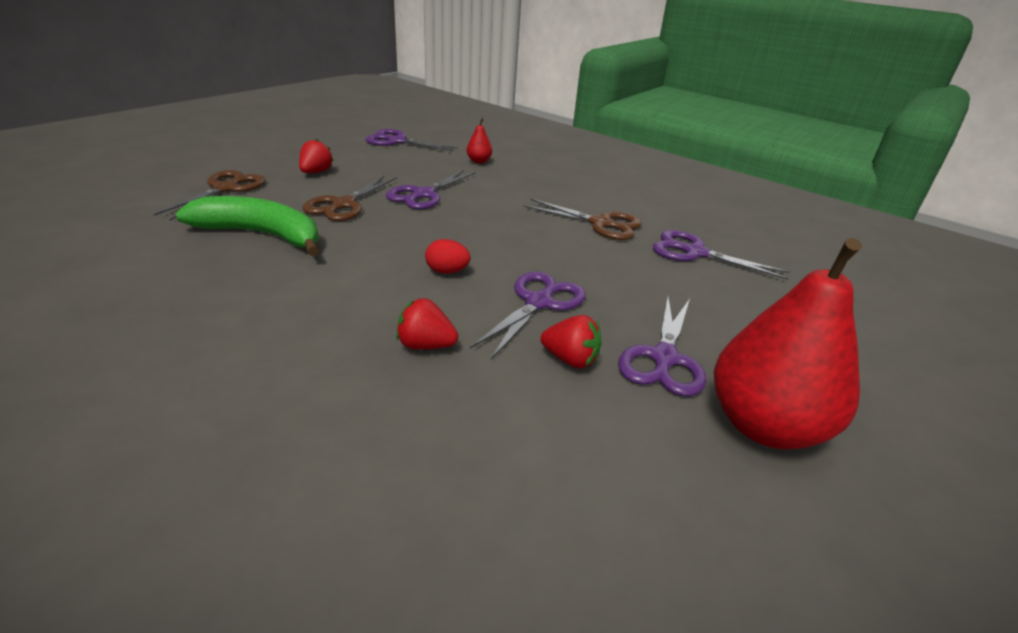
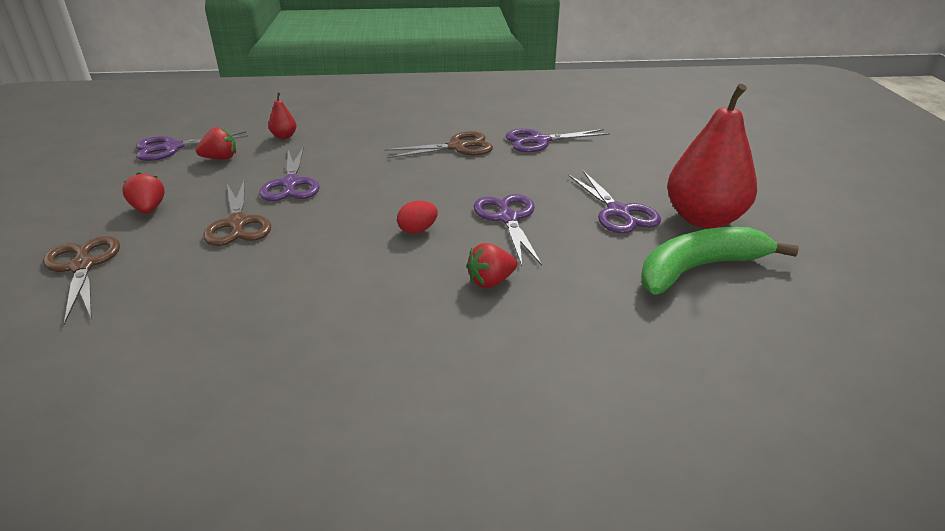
camera: 40 degrees left, 0 degrees up
green banana [176,196,319,256] -> green banana moved to [641,227,799,295]
red strawberry [541,315,602,369] -> red strawberry moved to [195,127,236,159]

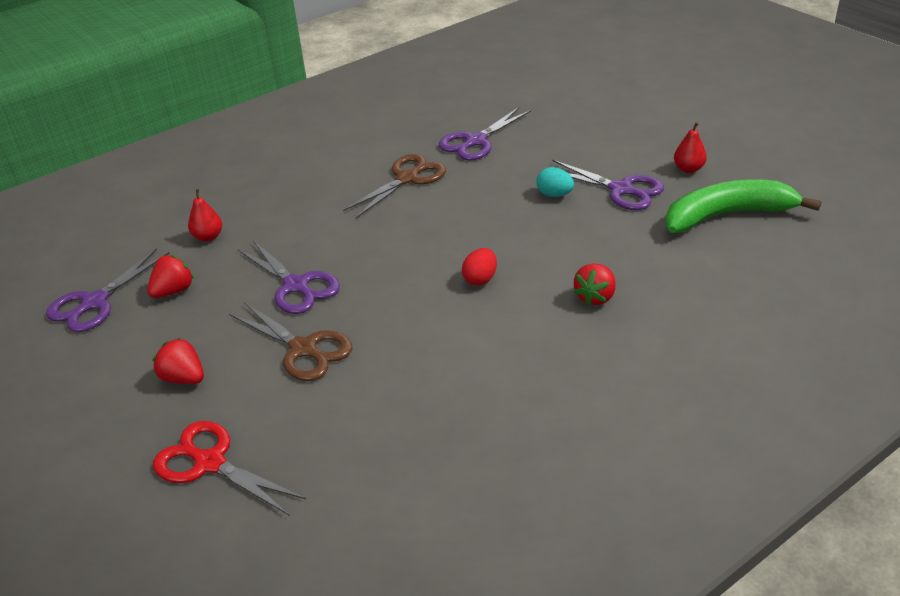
camera: 30 degrees left, 5 degrees up
brown scissors [43,236,120,325] -> red scissors [153,421,306,516]
purple scissors [474,194,542,266] -> none
green banana [641,227,799,295] -> green banana turned 45 degrees clockwise [665,180,822,233]
red pear [667,84,757,229] -> red pear [674,122,707,173], size x0.41
none -> turquoise egg [536,167,574,197]

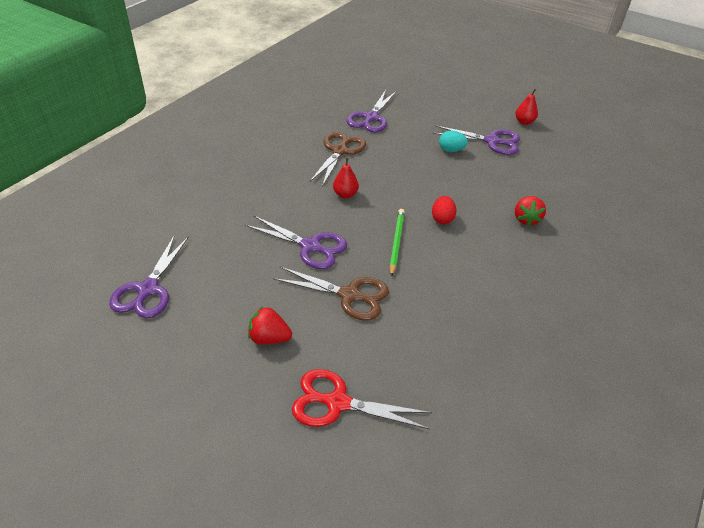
camera: 25 degrees left, 5 degrees up
red strawberry [147,255,194,298] -> none
red pear [188,189,222,242] -> red pear moved to [333,158,359,198]
green banana [665,180,822,233] -> none
none -> green pencil [390,209,405,277]

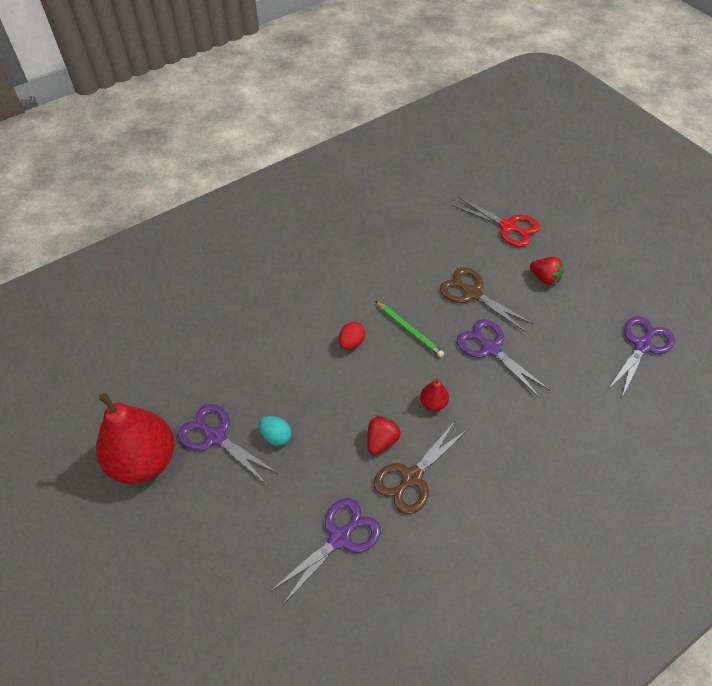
camera: 155 degrees left, 10 degrees up
green pencil [390,209,405,277] -> green pencil turned 75 degrees counterclockwise [375,301,444,357]
red pear [515,89,538,125] -> red pear [96,393,174,484], size x2.43
red strawberry [515,196,546,226] -> red strawberry moved to [367,415,400,455]

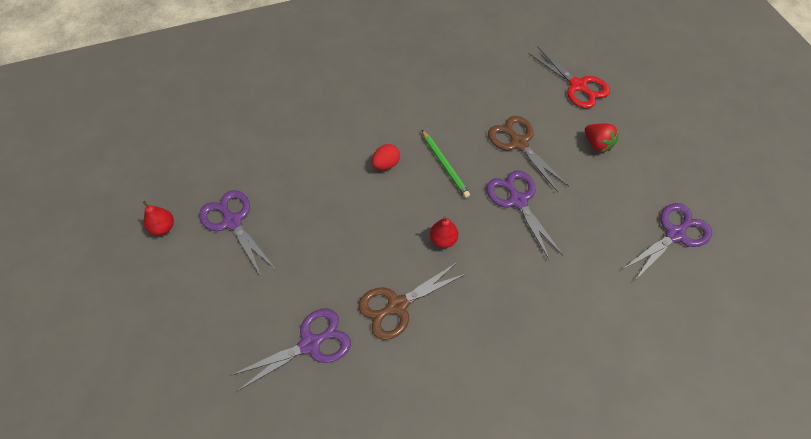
camera: 15 degrees right, 5 degrees up
red pear [96,393,174,484] -> red pear [143,201,174,235], size x0.41
turquoise egg [259,416,292,446] -> none
red strawberry [367,415,400,455] -> none

